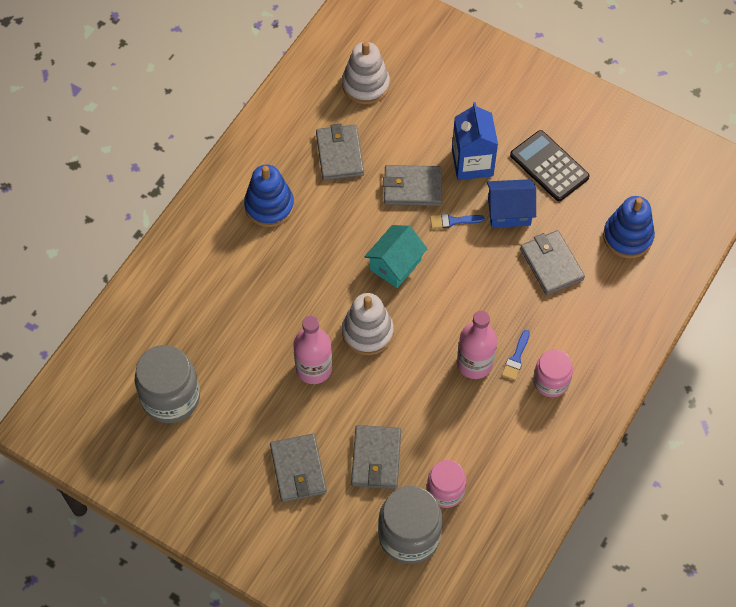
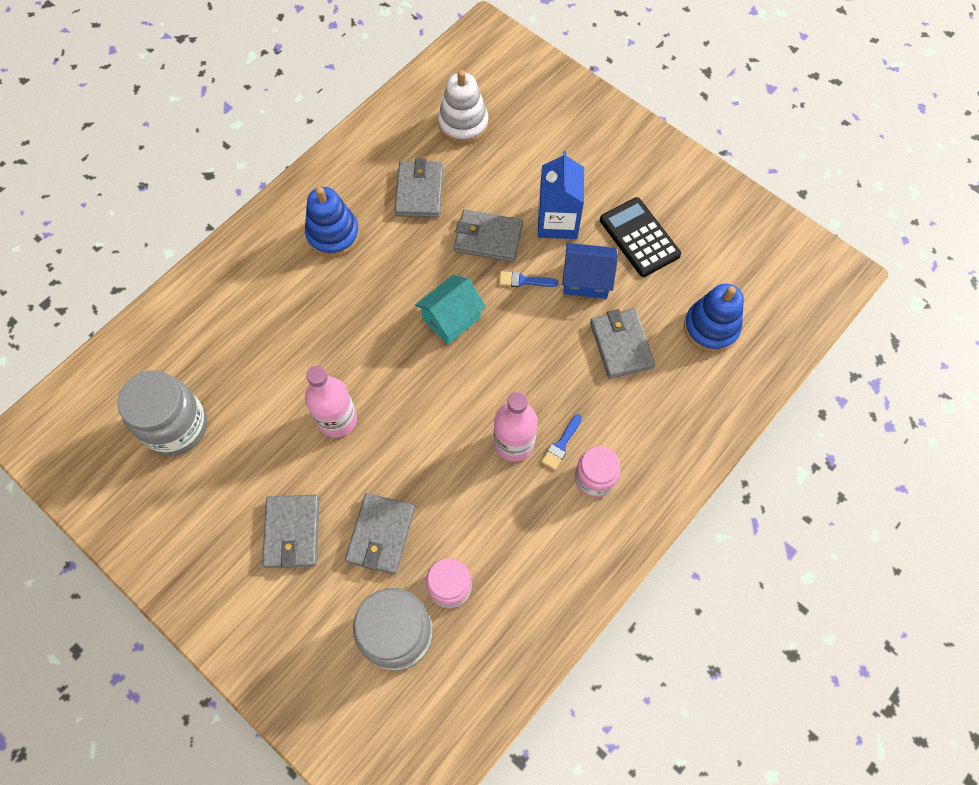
camera: 10 degrees right, 5 degrees up
white stacking toy [342,293,394,355] -> none

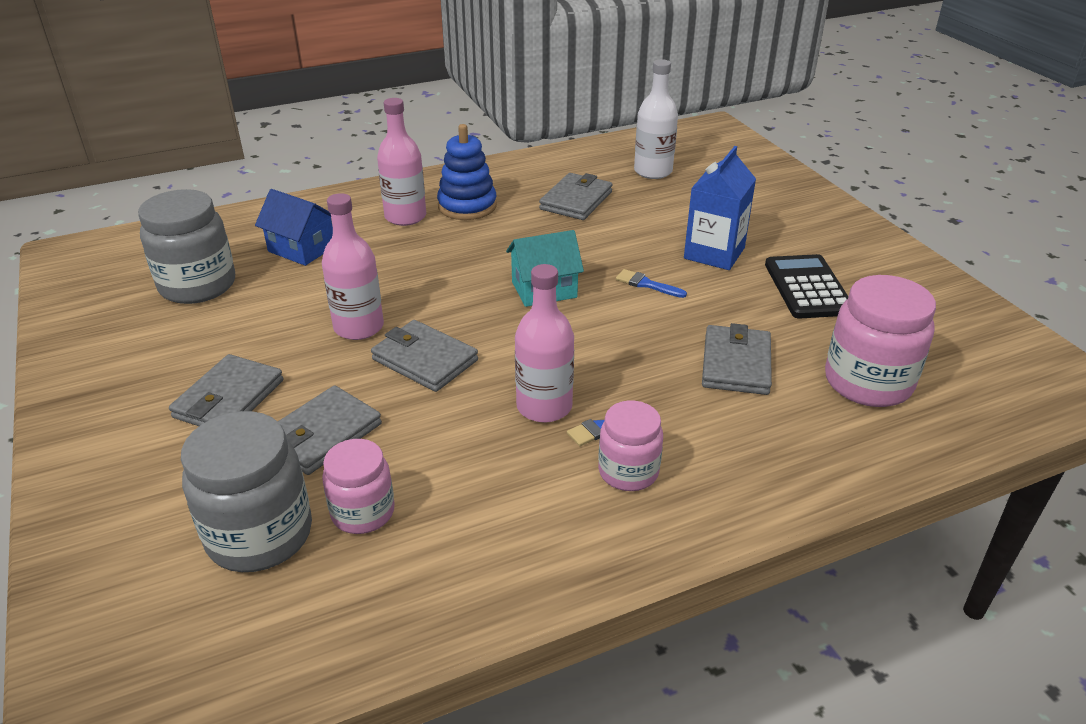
camera: 25 degrees right, 30 degrees down
white stacking toy [438,70,489,144] -> white bottle [634,59,678,179]
grey wallet [454,210,523,262] -> grey wallet moved to [371,320,478,392]
blue house [562,243,618,299] -> blue house moved to [255,189,333,266]
blue stacking toy [684,284,744,352] -> pink jar [825,275,936,407]
none -> pink bottle [377,98,426,226]

